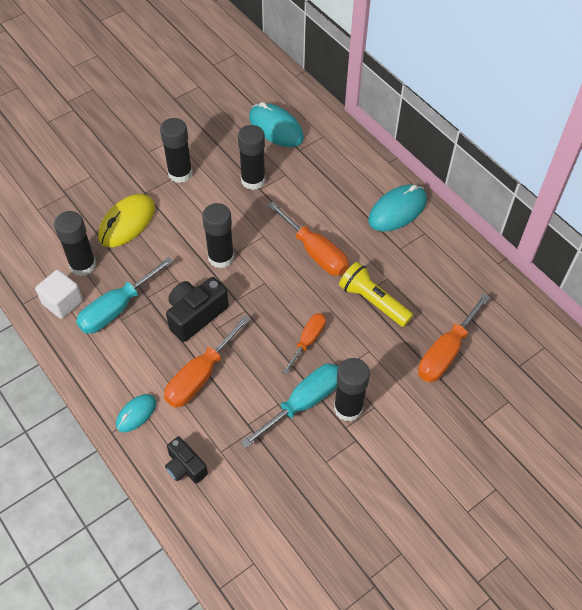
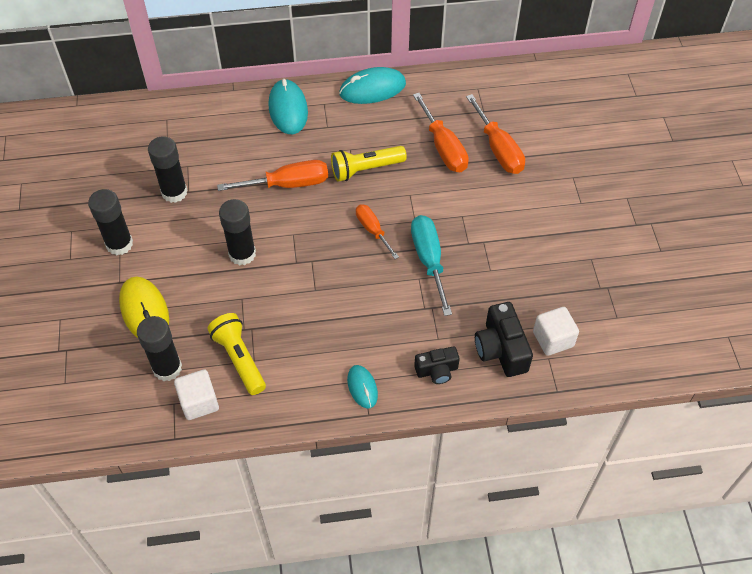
camera: 60 degrees left, 0 degrees up
turquoise screwdriver [76,257,173,334] -> yellow flashlight [207,313,266,395]
orange screwdriver [164,315,251,408] -> orange screwdriver moved to [466,94,525,174]
black camera [166,277,229,342] -> black camera moved to [475,302,533,377]
turquoise mouse [249,102,304,147] -> turquoise mouse moved to [339,67,406,104]
black glue stick [334,358,370,422] -> none
none -> white cube [533,307,579,356]

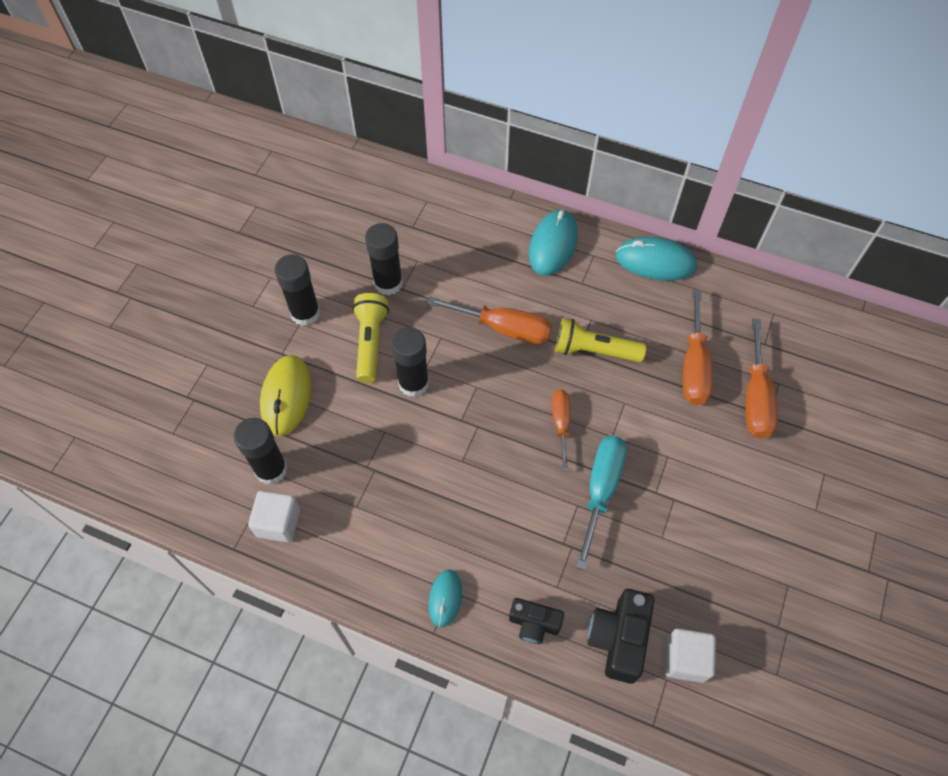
camera: 30 degrees right, 5 degrees up
yellow flashlight [207,313,266,395] -> yellow flashlight moved to [352,293,389,383]

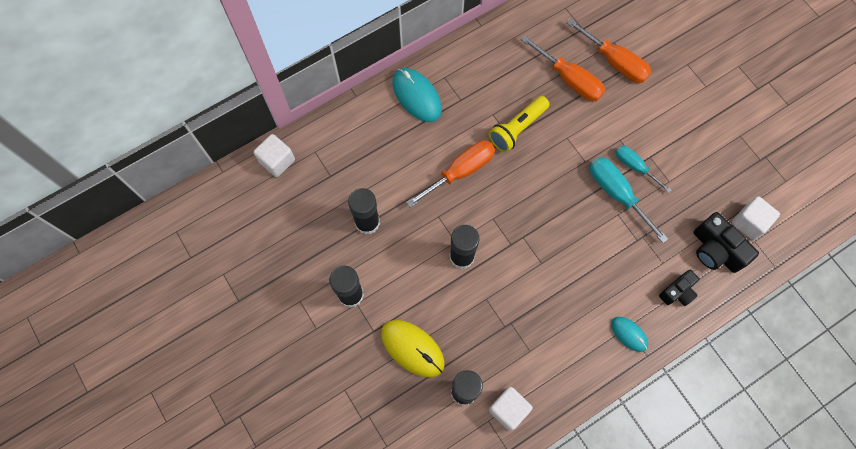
camera: 55 degrees left, 10 degrees up
yellow flashlight [352,293,389,383] -> none
orange screwdriver [552,390,571,471] -> none
turquoise mouse [615,237,697,281] -> none
none -> white cube [253,134,295,177]
none -> turquoise screwdriver [615,146,672,193]

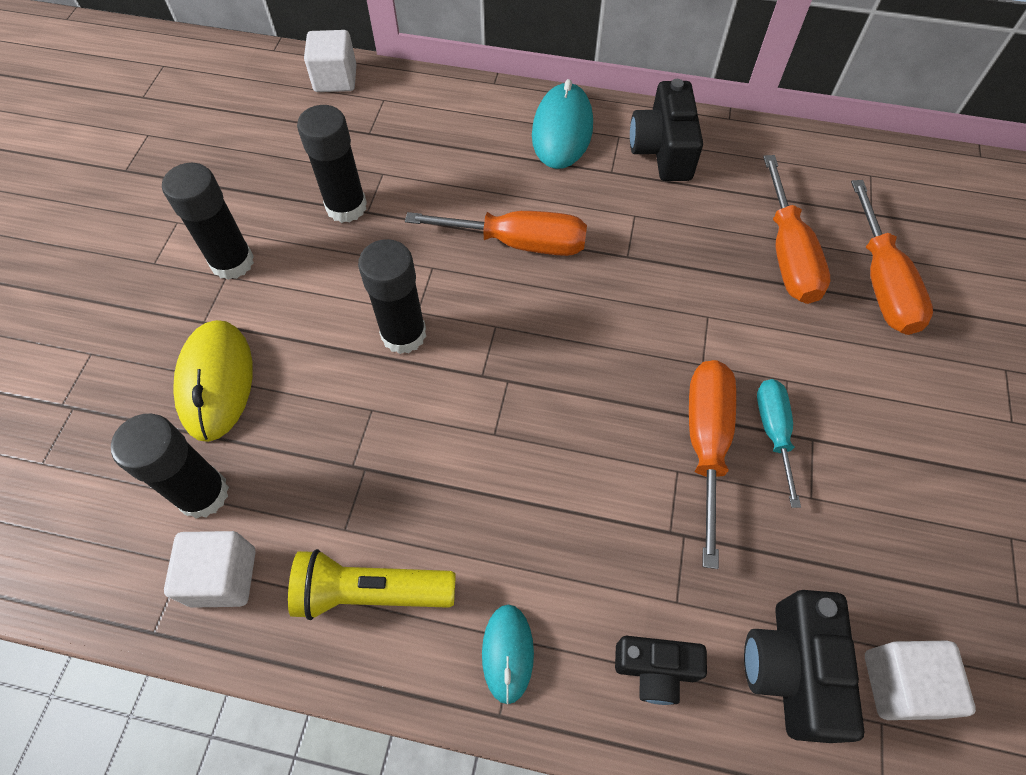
camera: 45 degrees right, 10 degrees down
yellow flashlight [489,96,550,152] -> yellow flashlight moved to [288,549,456,620]
turquoise screwdriver [590,157,668,243] -> orange screwdriver [689,360,736,569]
none -> black camera [630,79,703,181]

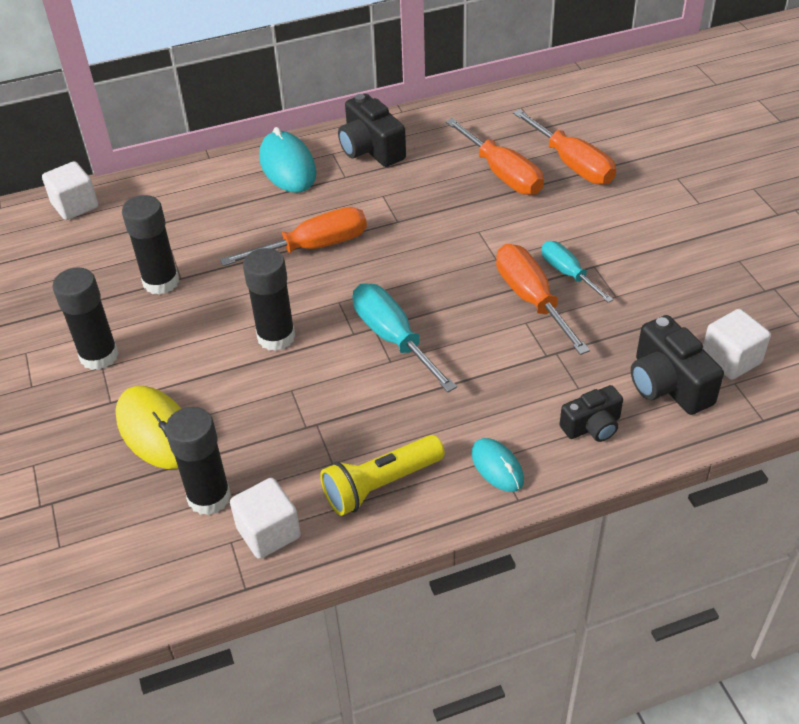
camera: 30 degrees left, 15 degrees down
none -> turquoise screwdriver [353,283,457,392]

